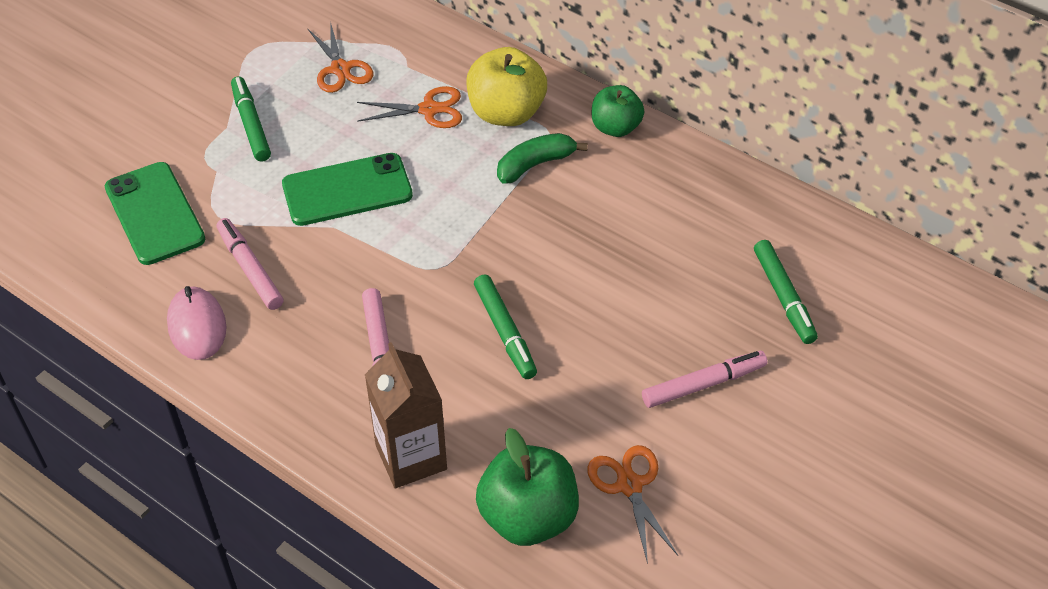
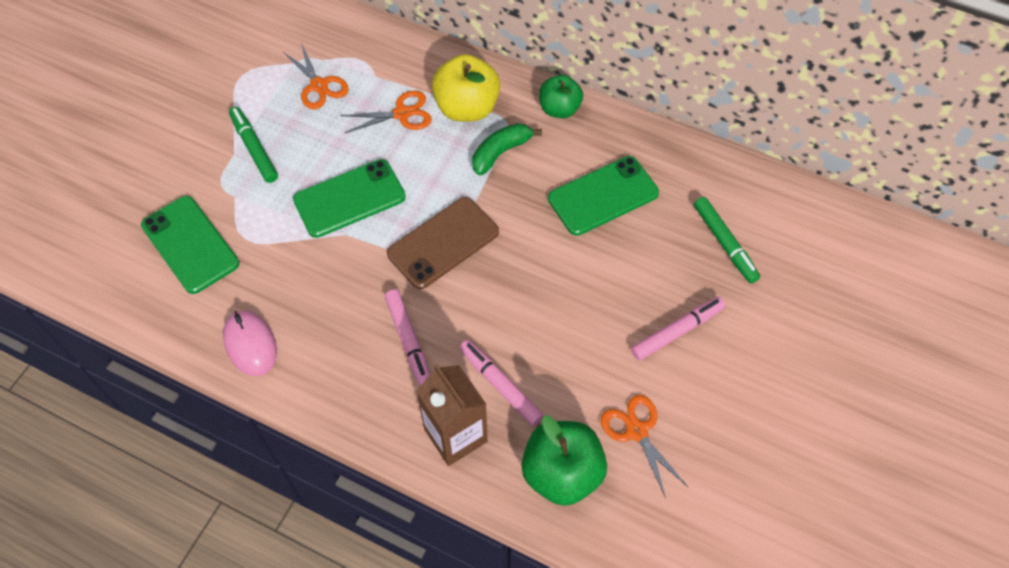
camera: 10 degrees left, 10 degrees up
pink marker [217,218,283,310] -> pink marker moved to [459,340,544,426]
green marker [474,274,537,379] -> none
none -> brown phone [387,197,499,289]
none -> green phone [548,156,659,236]

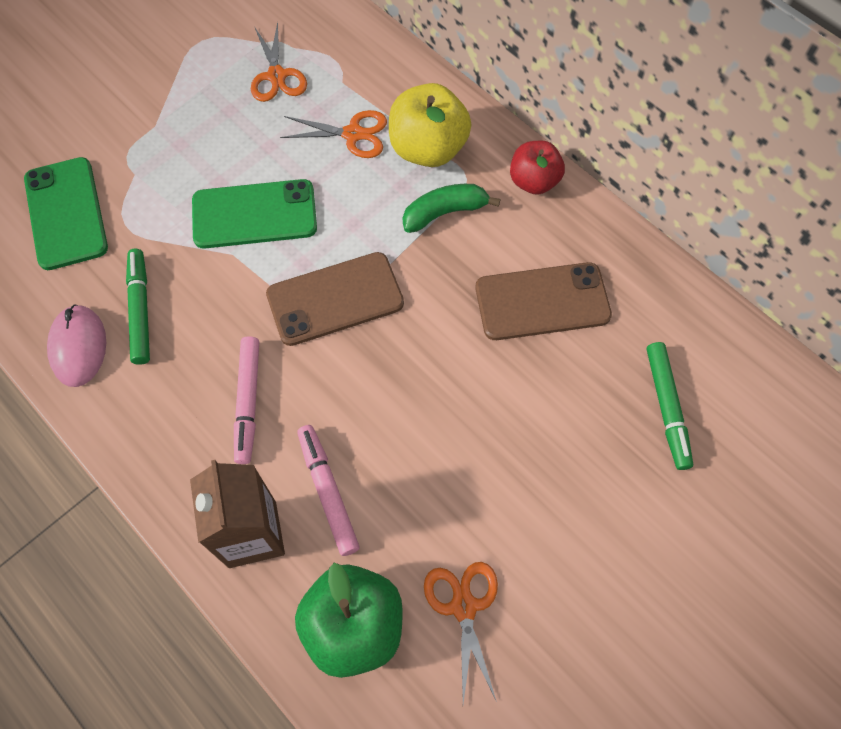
camera: 20 degrees right, 5 degrees up
green marker [229,107,278,183] -> green marker moved to [126,249,150,365]
green apple [539,75,583,118] -> red apple [510,141,565,195]
green phone [548,156,659,236] -> brown phone [475,262,612,340]
pink marker [631,297,726,361] -> none

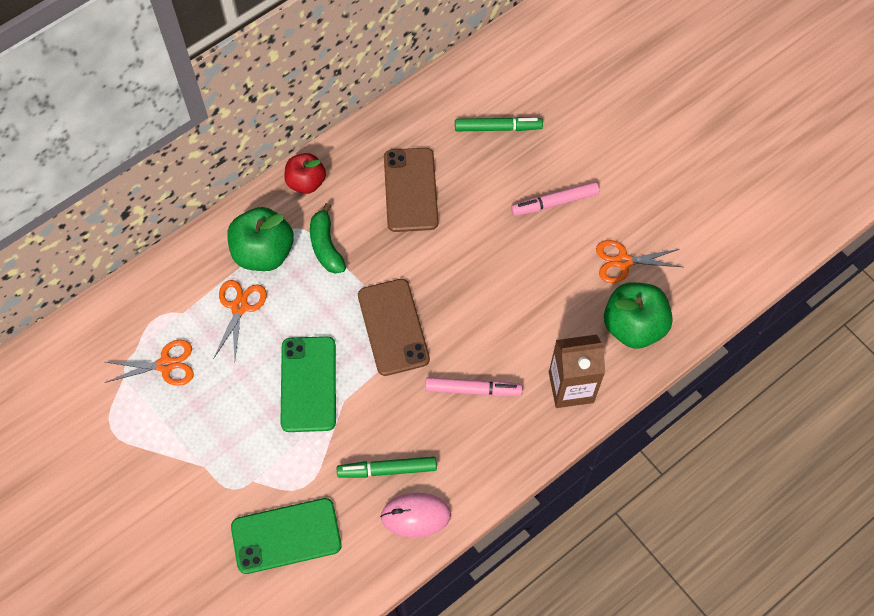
camera: 85 degrees left, 0 degrees up
pink marker [297,425,360,556] -> pink marker moved to [511,182,599,216]
yellow apple [389,83,471,167] -> green apple [228,207,294,271]

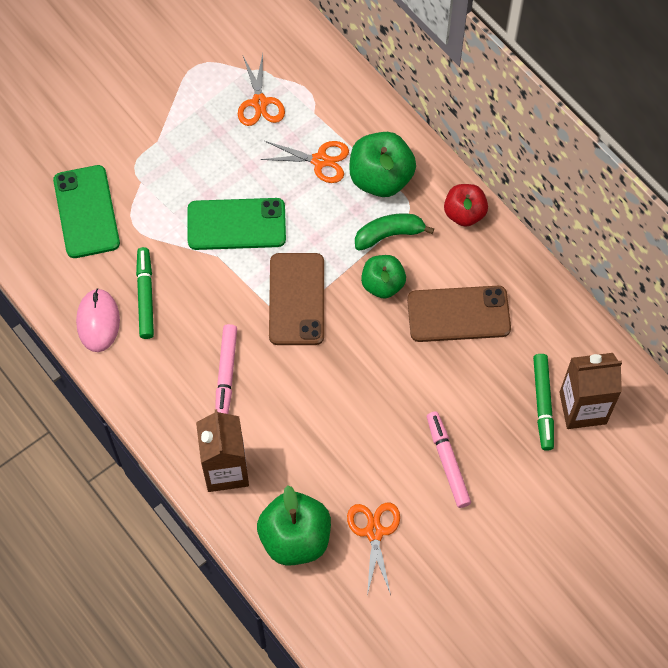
camera: 90 degrees right, 0 degrees up
brown phone [358,279,430,376] -> brown phone turned 75 degrees counterclockwise [269,253,324,345]
none -> green apple [361,255,406,299]
none -> brown carton [559,353,622,429]

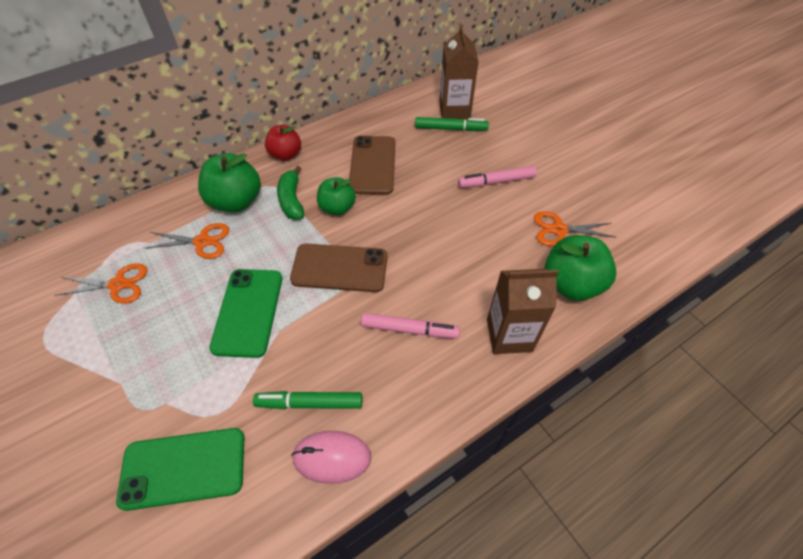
camera: 85 degrees left, 10 degrees down
orange scissors [260,141,349,183] -> orange scissors turned 75 degrees clockwise [145,223,229,259]

